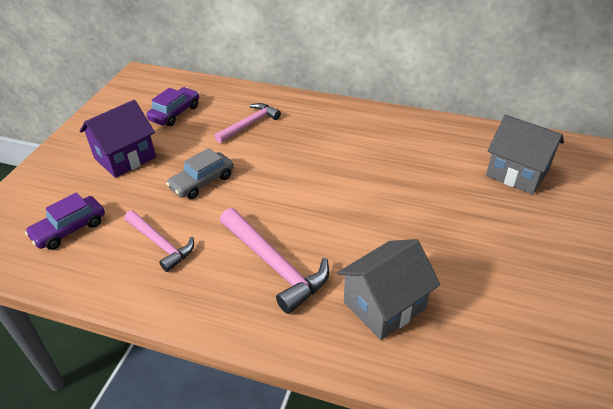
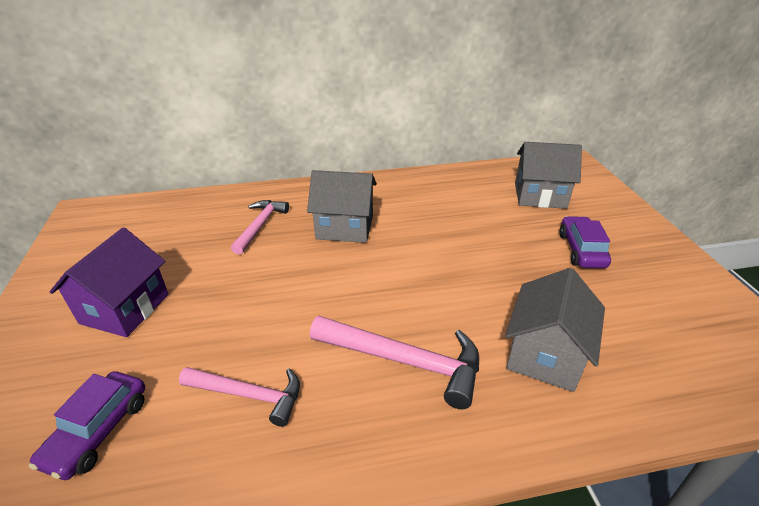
camera: 30 degrees left, 5 degrees down
purple car [147,87,199,126] -> purple car moved to [559,216,611,268]
grey car [166,148,234,199] -> none
none -> grey house [307,170,377,243]

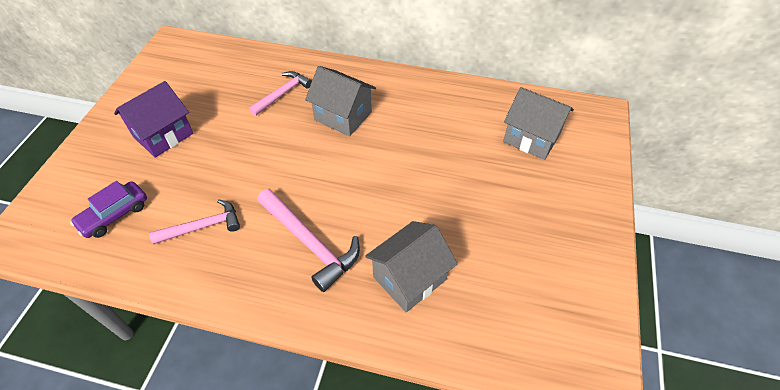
camera: 25 degrees right, 15 degrees up
pink hammer [179,367,300,427] -> pink hammer turned 60 degrees counterclockwise [149,199,240,244]
purple car [559,216,611,268] -> none

